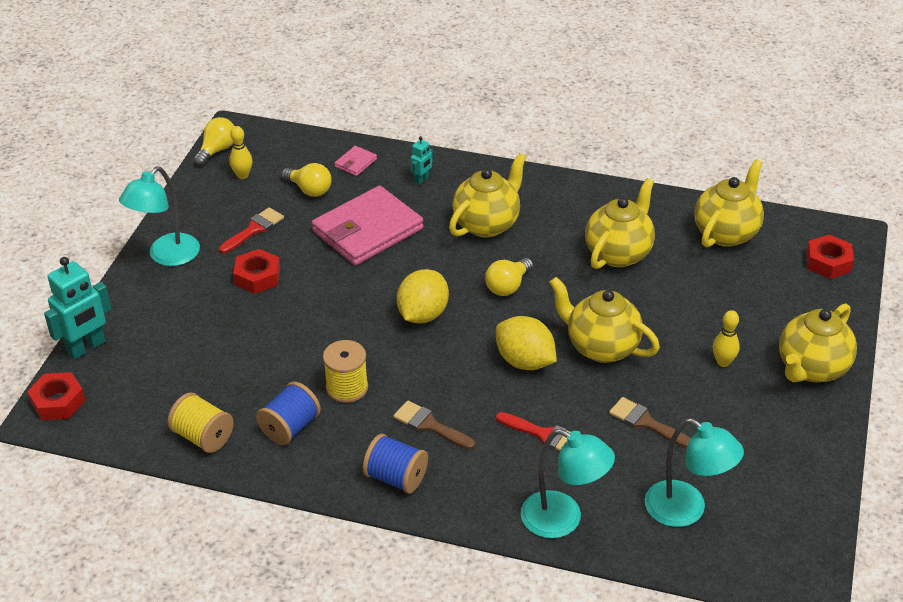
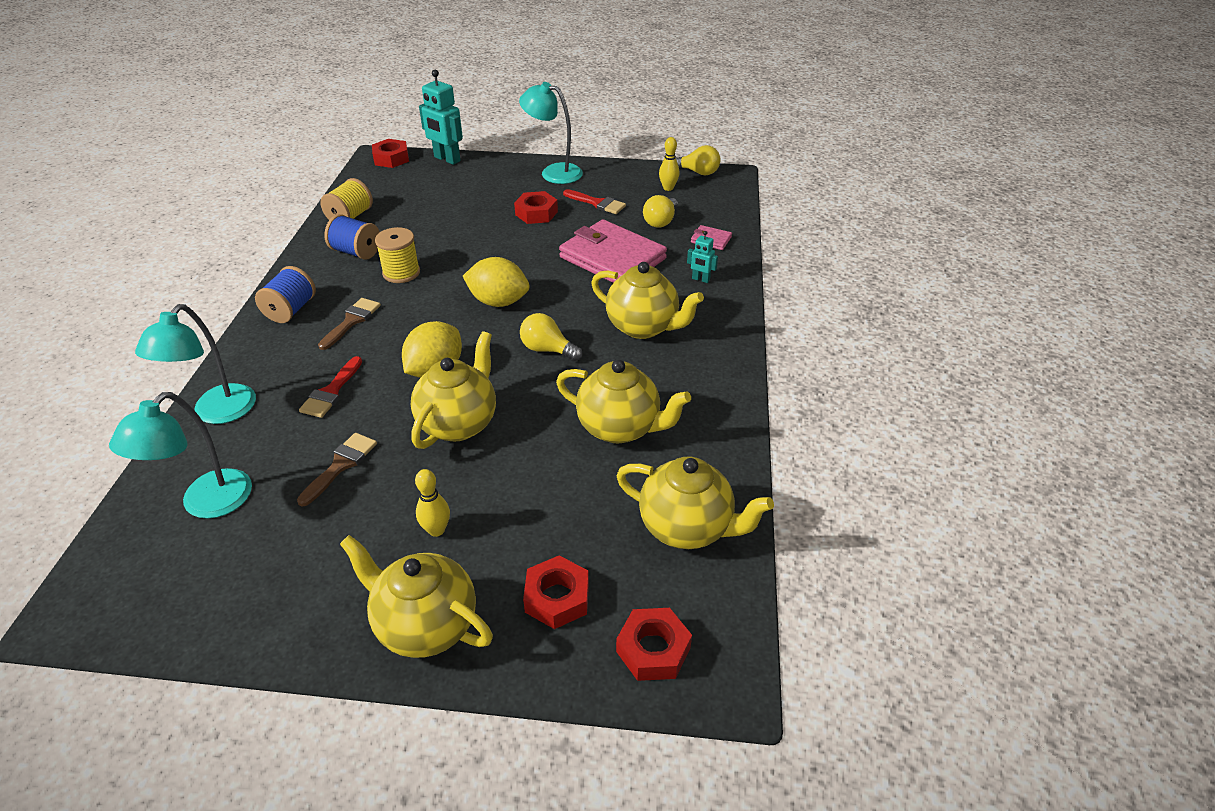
camera: 80 degrees right, 0 degrees up
none -> red nut [523,555,589,629]

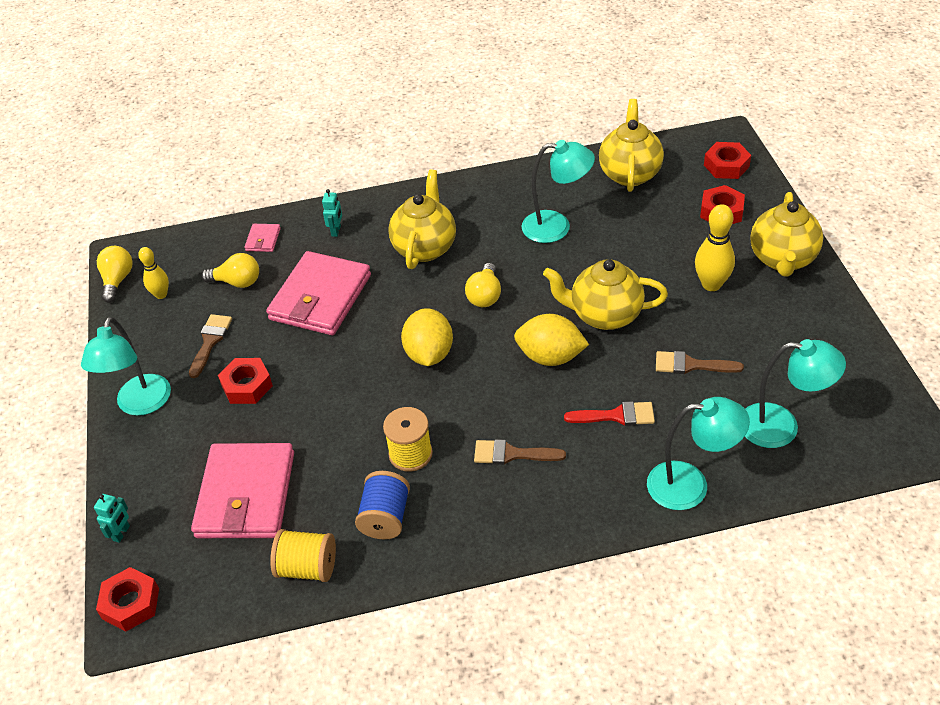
camera: 105 degrees left, 5 degrees up
blue spool [255,266,316,323] -> none
yellow bowling pin [415,469,450,537] -> yellow bowling pin [695,204,735,291], size x1.56
turquoise robot [419,70,463,165] -> turquoise robot [94,494,130,543], size x0.51
yellow teapot [556,359,691,443] -> turquoise lamp [521,140,595,243]
red brush [563,189,626,214] -> brown brush [189,314,232,378]
none -> pink wallet [191,443,294,538]

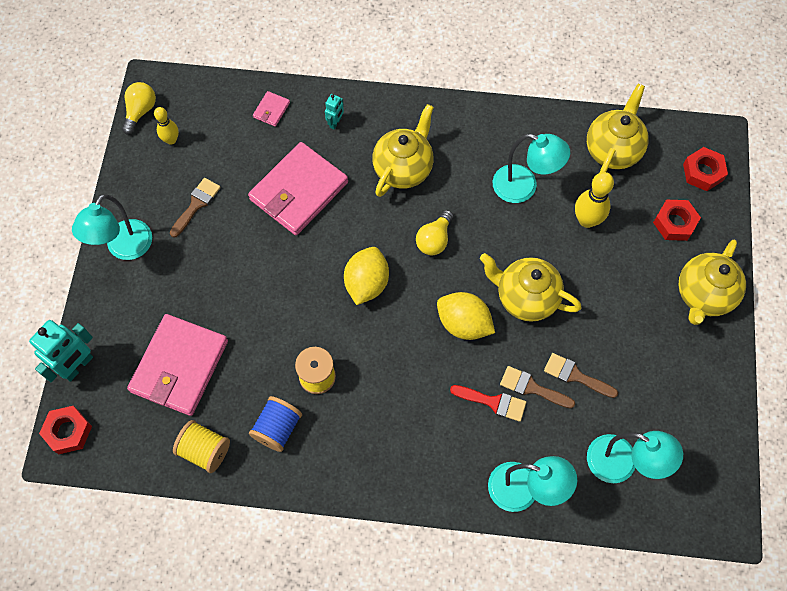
camera: 15 degrees right, 20 degrees up
turquoise robot [94,494,130,543] -> turquoise robot [29,320,93,382], size x1.97
yellow light bulb [201,253,259,288] -> none
red nut [218,358,273,404] -> none
brown brush [474,439,566,465] -> brown brush moved to [500,366,575,409]
yellow bowling pin [695,204,735,291] -> yellow bowling pin moved to [575,172,614,228]

